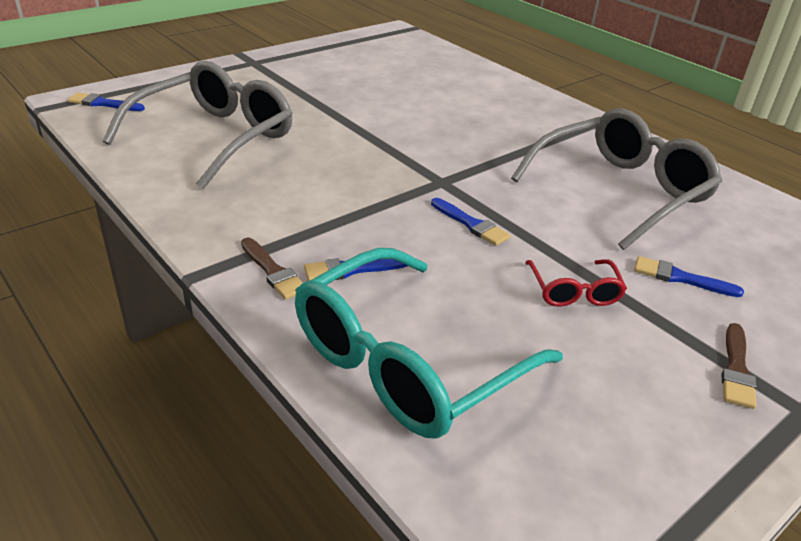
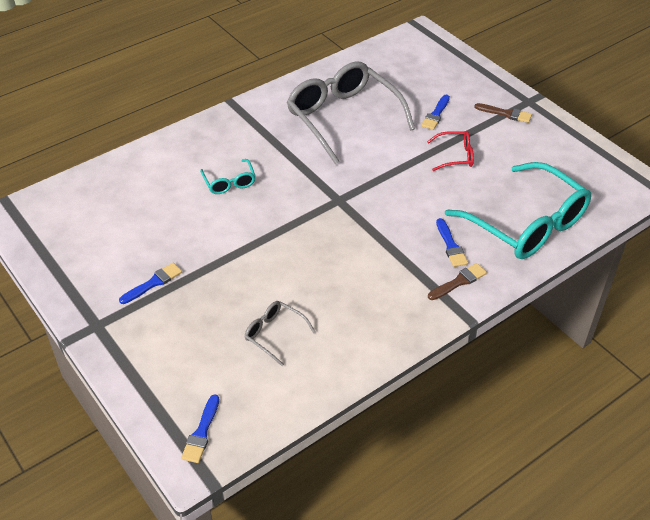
camera: 85 degrees left, 10 degrees up
grey glasses [102,61,293,189] -> grey glasses [245,301,315,366], size x0.45
blue brush [431,198,511,246] -> blue brush moved to [119,263,182,304]
none -> turquoise glasses [200,159,256,194]

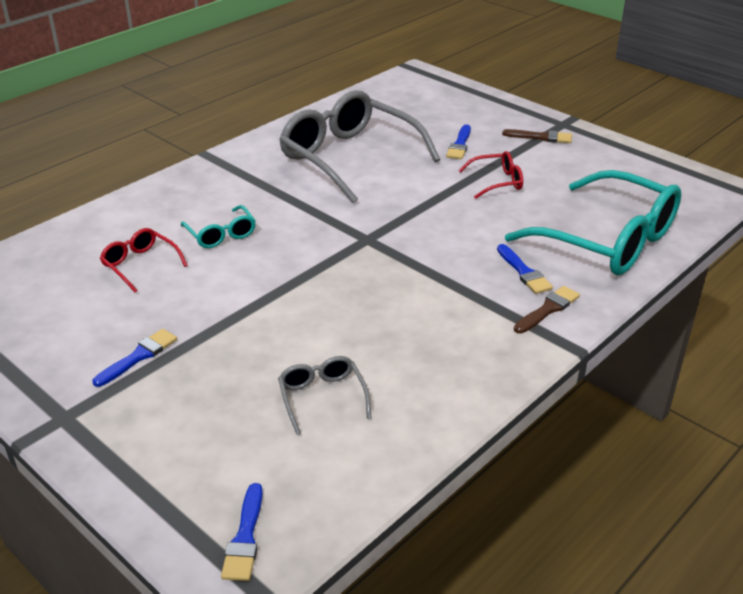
camera: 10 degrees left, 10 degrees down
grey glasses [245,301,315,366] -> grey glasses turned 45 degrees clockwise [278,356,372,435]
none -> red glasses [100,228,188,293]

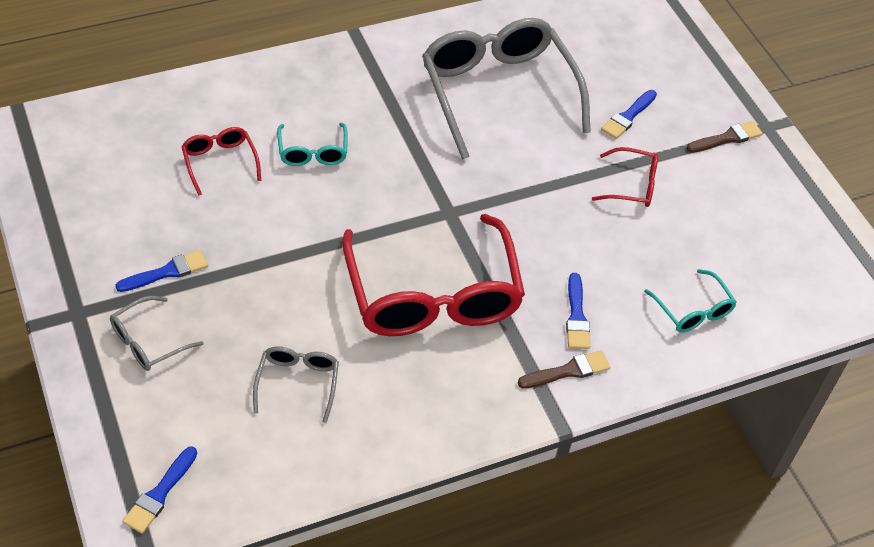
camera: 20 degrees right, 15 degrees up
brown brush [502,129,572,143] -> brown brush turned 60 degrees counterclockwise [687,121,763,153]
turquoise glasses [505,170,681,275] -> turquoise glasses [644,269,737,333], size x0.45
none -> grey glasses [110,296,203,371]
none -> red glasses [342,214,525,336]

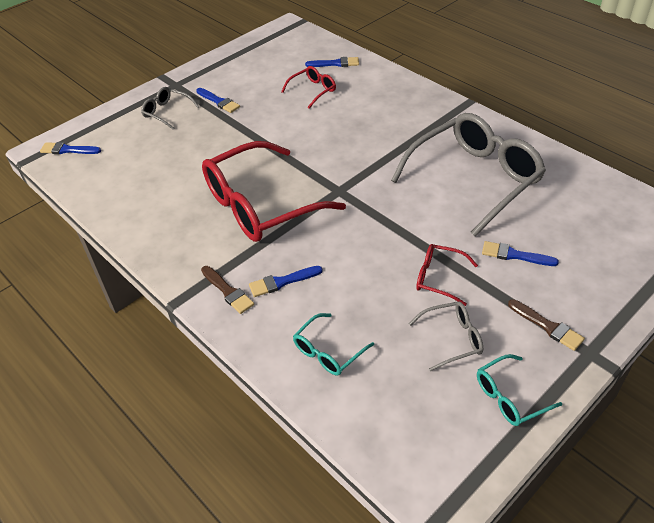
camera: 75 degrees right, 5 degrees down
grey glasses [253,346,339,423] -> grey glasses moved to [409,302,483,371]
turquoise glasses [277,123,348,166] -> turquoise glasses moved to [477,354,562,426]
red glasses [592,147,658,207] -> red glasses turned 120 degrees clockwise [416,244,478,306]
none -> blue brush [305,57,359,67]

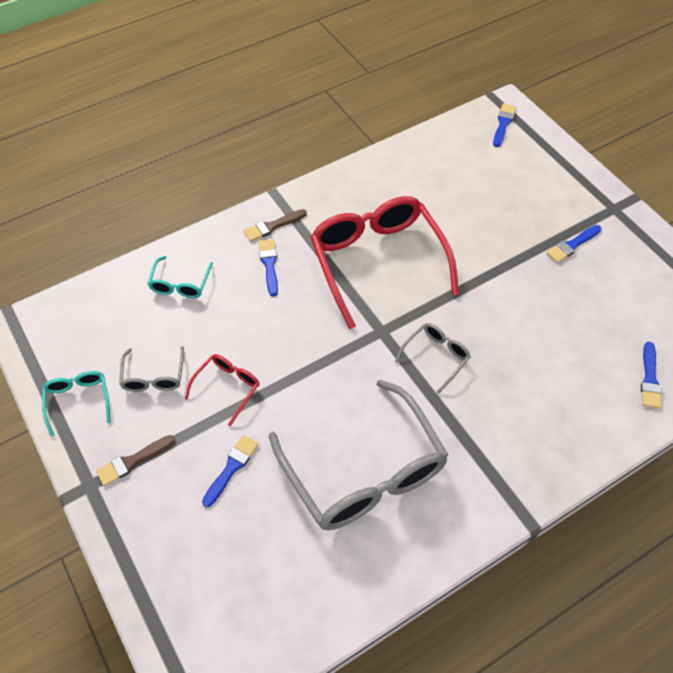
camera: 100 degrees right, 10 degrees up
grey glasses [141,87,199,130] -> grey glasses moved to [395,323,471,394]
red glasses [281,66,336,109] -> none
turquoise glasses [293,313,374,376] -> turquoise glasses turned 135 degrees counterclockwise [148,256,213,298]

